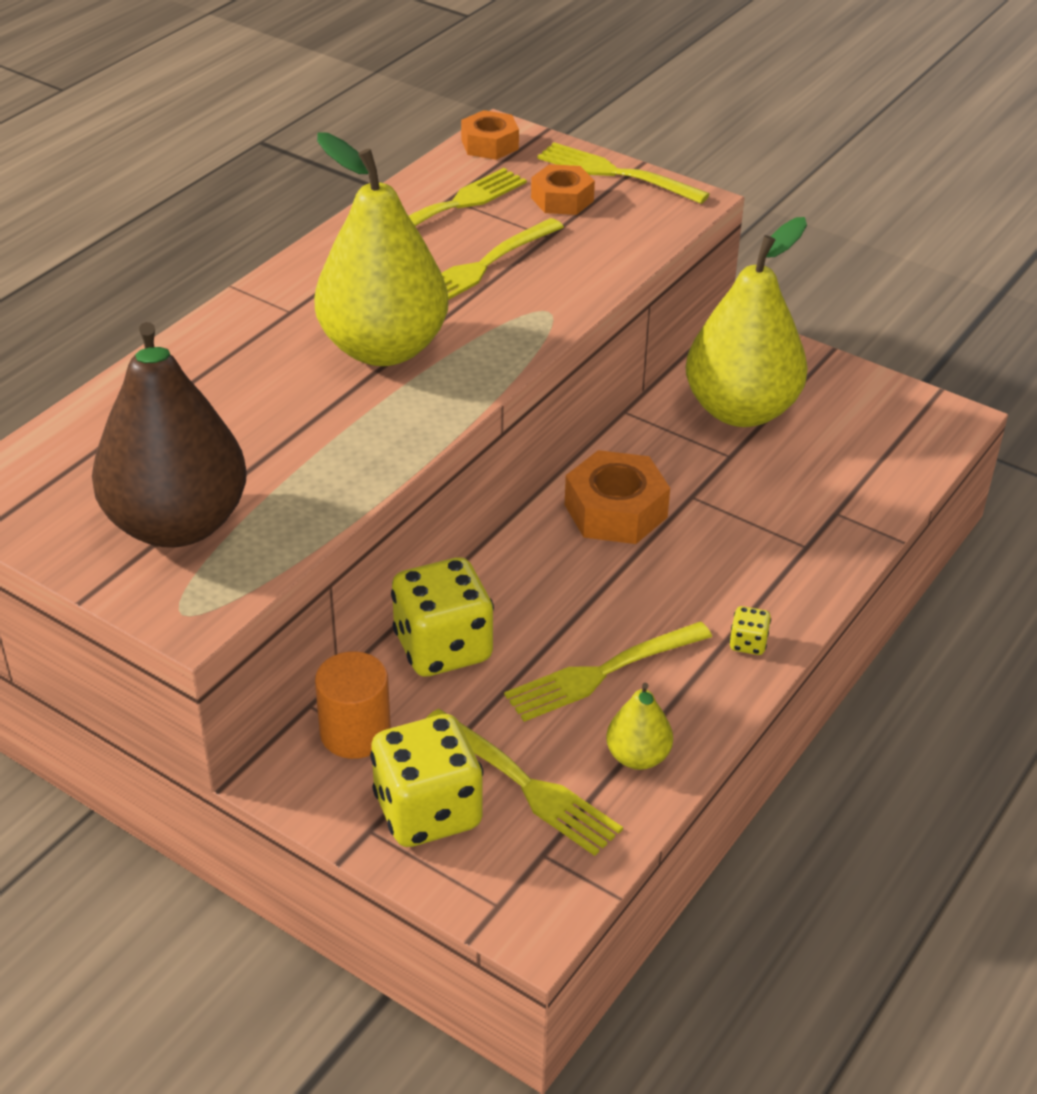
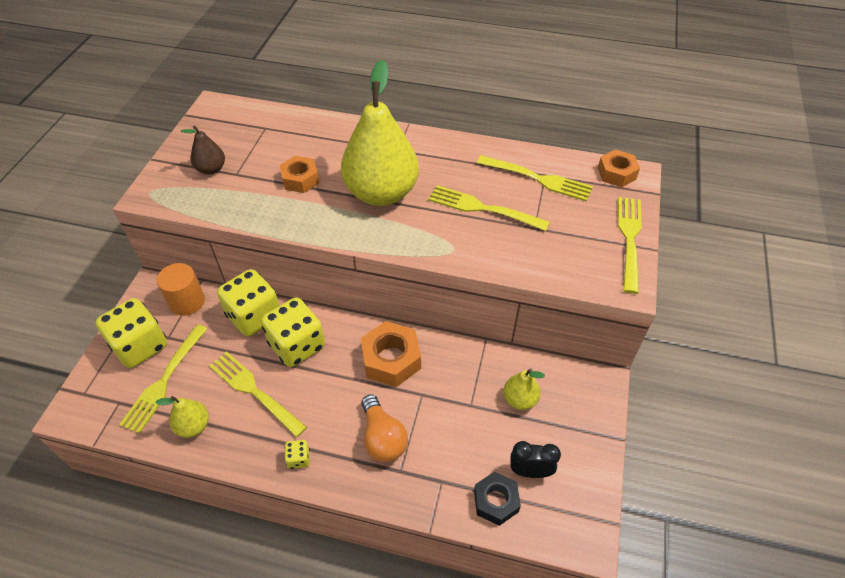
camera: 70 degrees right, 10 degrees up
brown pear [92,322,247,548] -> brown pear [181,125,225,175], size x0.45
orange nut [531,164,595,215] -> orange nut moved to [279,156,319,193]
yellow pear [686,217,808,427] -> yellow pear [503,369,545,410], size x0.45
none -> yellow dice [261,297,325,367]
none -> orange light bulb [361,394,408,462]
none -> black nut [474,471,521,526]
none -> black clock [510,441,561,478]

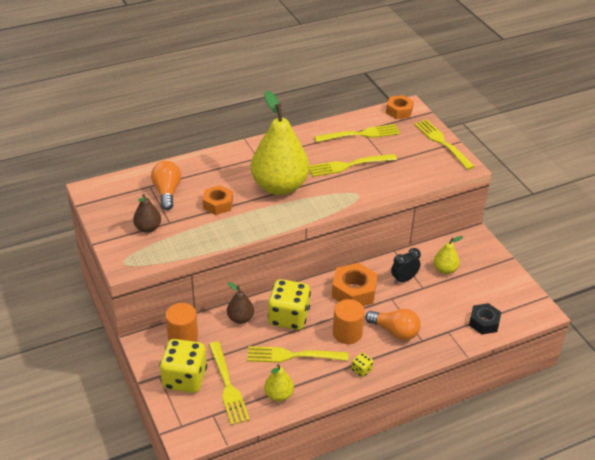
camera: 40 degrees left, 10 degrees down
yellow dice [217,269,280,336] -> brown pear [227,282,254,324]
black clock [510,441,561,478] -> black clock moved to [391,248,421,284]
none -> orange light bulb [151,161,181,210]
none -> orange cylinder [333,299,365,344]

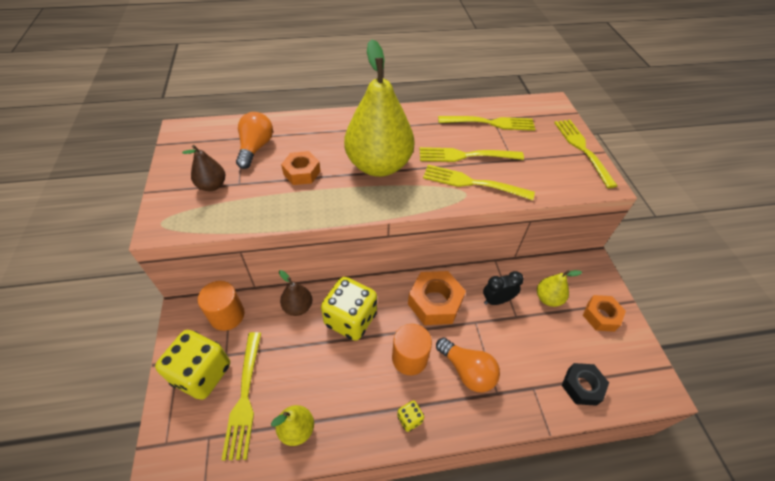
camera: 15 degrees right, 10 degrees up
yellow fork [247,346,348,363] -> yellow fork moved to [423,165,535,200]
orange nut [386,95,414,119] -> orange nut moved to [583,295,626,332]

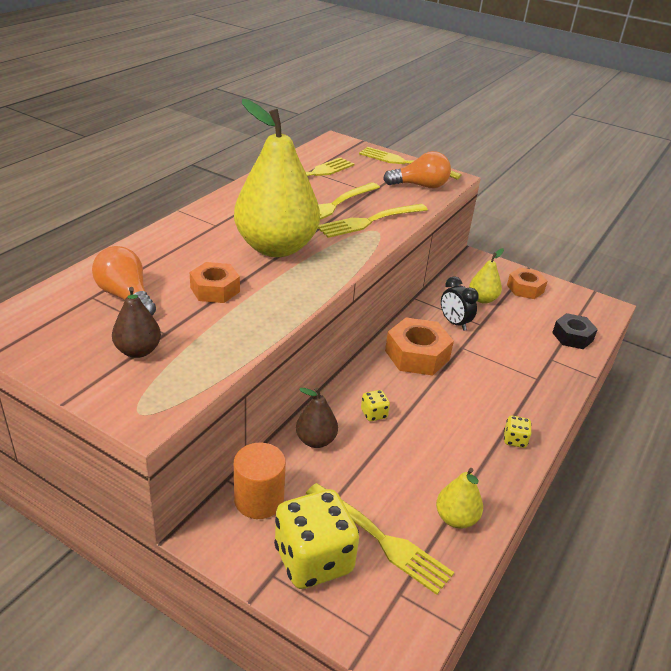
camera: 50 degrees left, 15 degrees down
yellow dice [321,277,377,341] -> yellow dice [361,390,390,421], size x0.43
orange cylinder [392,324,432,375] -> none
orange light bulb [436,337,500,392] -> orange light bulb moved to [383,151,451,188]
black clock [483,271,524,305] -> black clock turned 60 degrees counterclockwise [441,276,479,331]

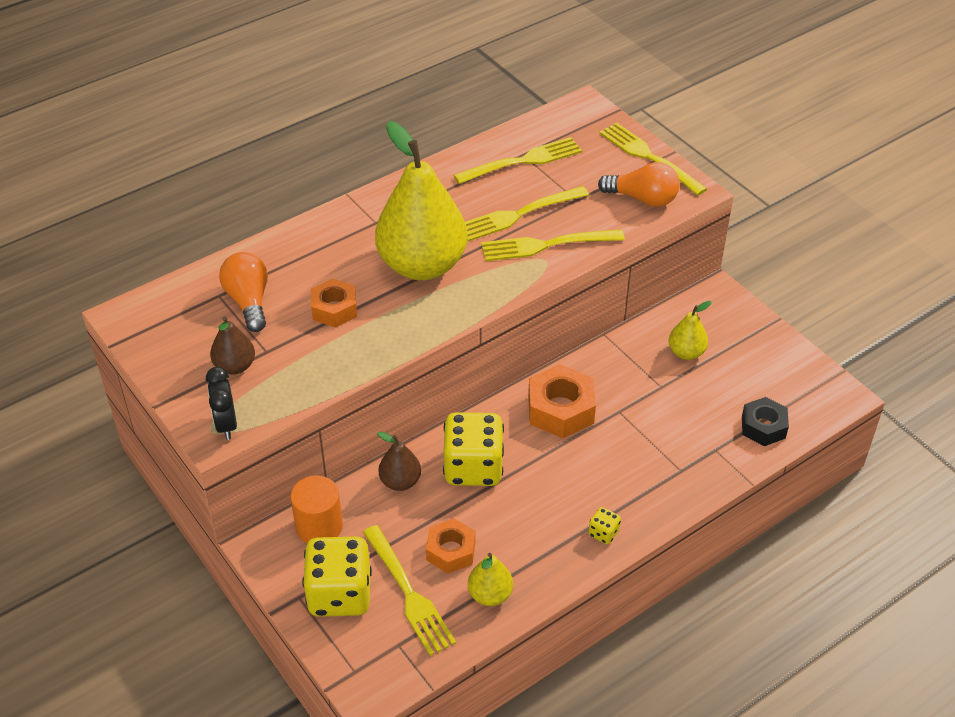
camera: 25 degrees right, 10 degrees up
yellow dice [361,390,390,421] -> yellow dice [443,412,504,486], size x2.35
black clock [441,276,479,331] -> black clock moved to [206,367,237,440]
orange nut [507,267,547,299] -> orange nut moved to [426,518,475,574]

